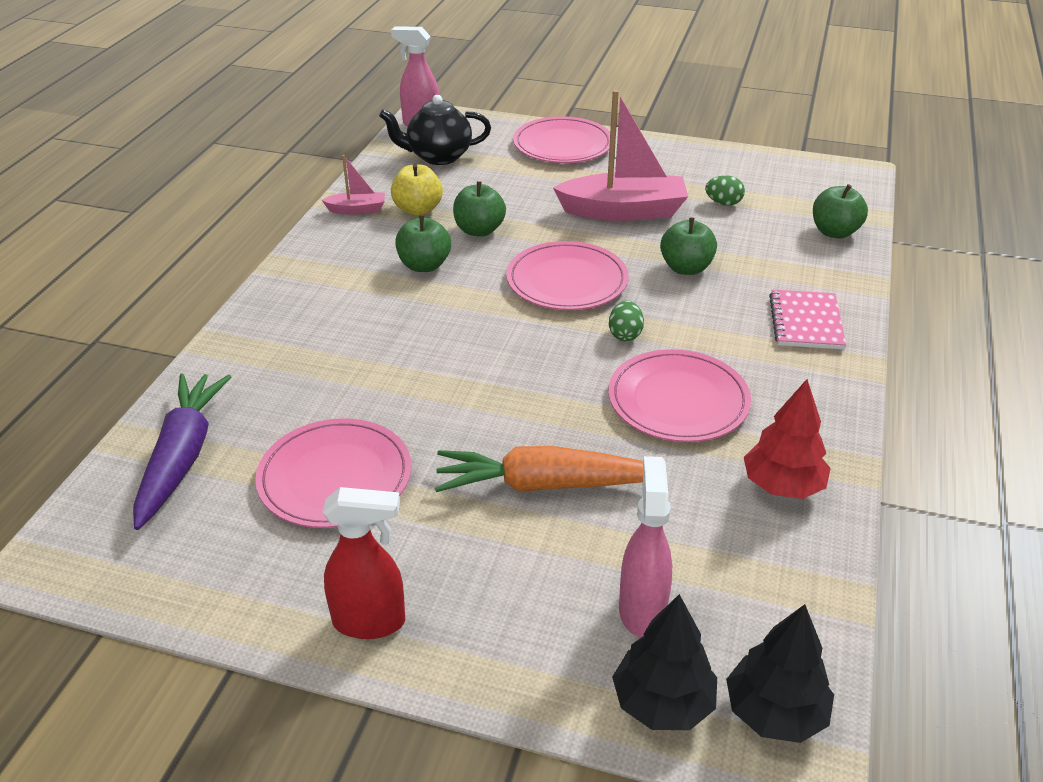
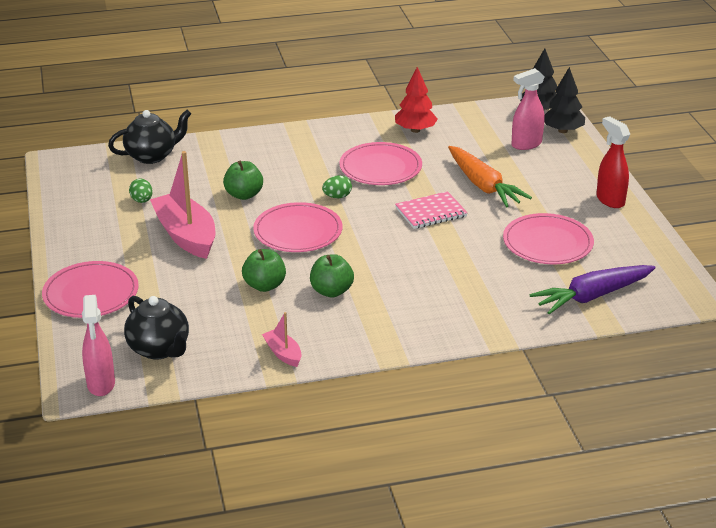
camera: 120 degrees left, 5 degrees down
yellow apple [391,164,443,215] -> none
pink notebook [769,290,846,349] -> pink notebook moved to [395,191,468,229]
green apple [813,184,868,238] -> black teapot [108,110,192,164]

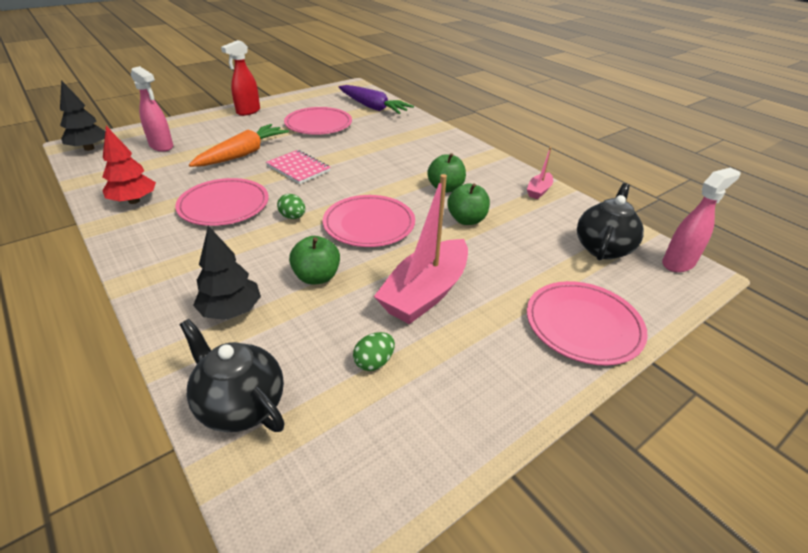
camera: 115 degrees left, 5 degrees up
black tree [544,67,585,133] -> black tree moved to [193,226,261,320]

